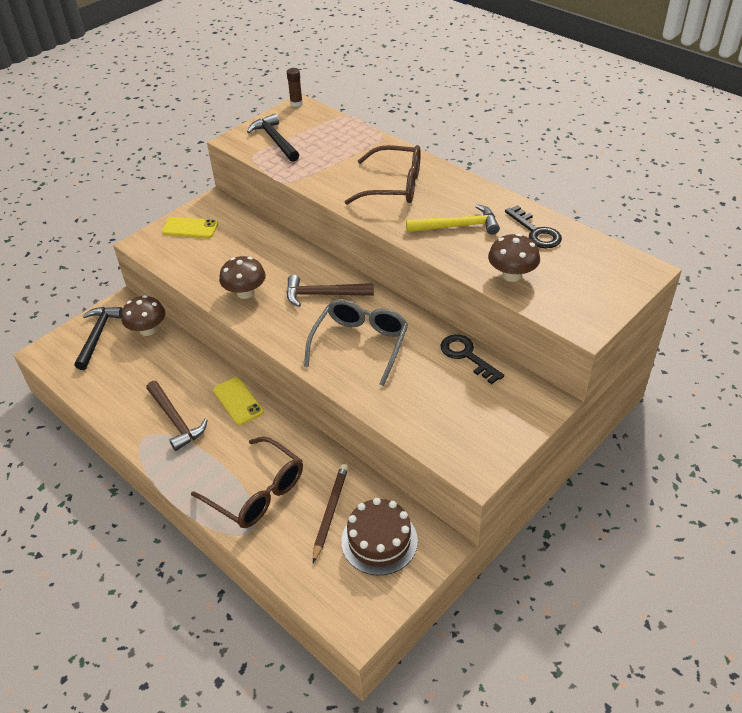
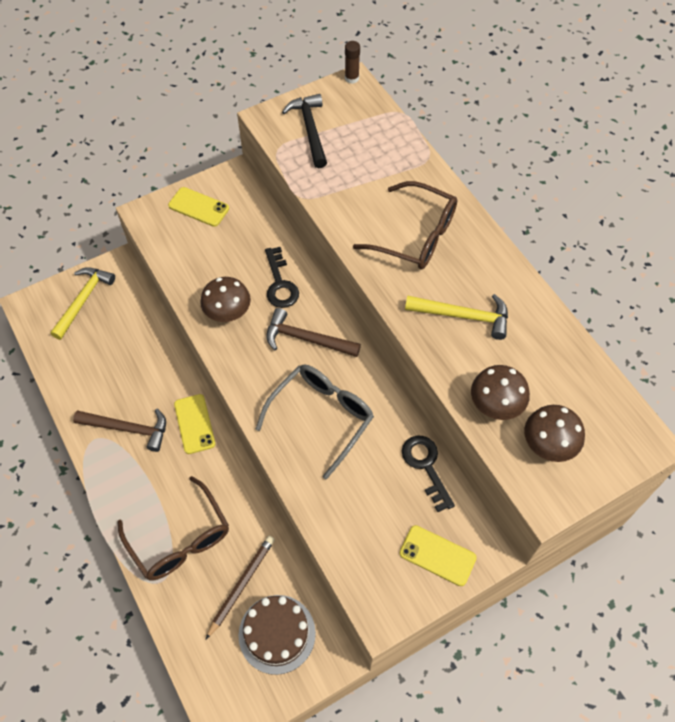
camera: 15 degrees right, 15 degrees up
black hammer [74,307,123,370] -> yellow hammer [50,267,115,340]
brown mushroom [121,295,165,336] -> brown mushroom moved to [524,405,585,462]
brown hammer [146,381,208,451] -> brown hammer turned 60 degrees counterclockwise [73,409,166,452]
black key [505,205,562,248] -> black key moved to [265,247,299,308]
none -> yellow phone [400,525,477,586]

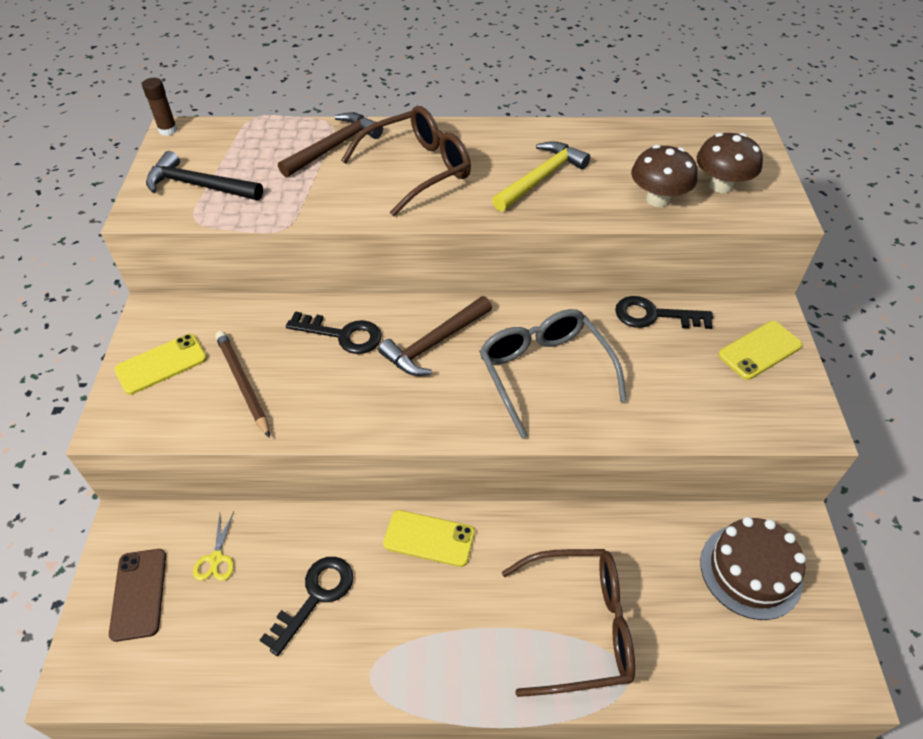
camera: 60 degrees left, 10 degrees down
yellow hammer [50,267,115,340] -> brown phone [109,549,166,642]
brown hammer [73,409,166,452] -> brown hammer moved to [278,112,383,178]
brown mushroom [200,277,251,322] -> none
brown pencil [205,536,275,640] -> brown pencil moved to [215,331,270,438]
none -> yellow scissors [193,512,234,581]
none -> black key [260,557,353,656]

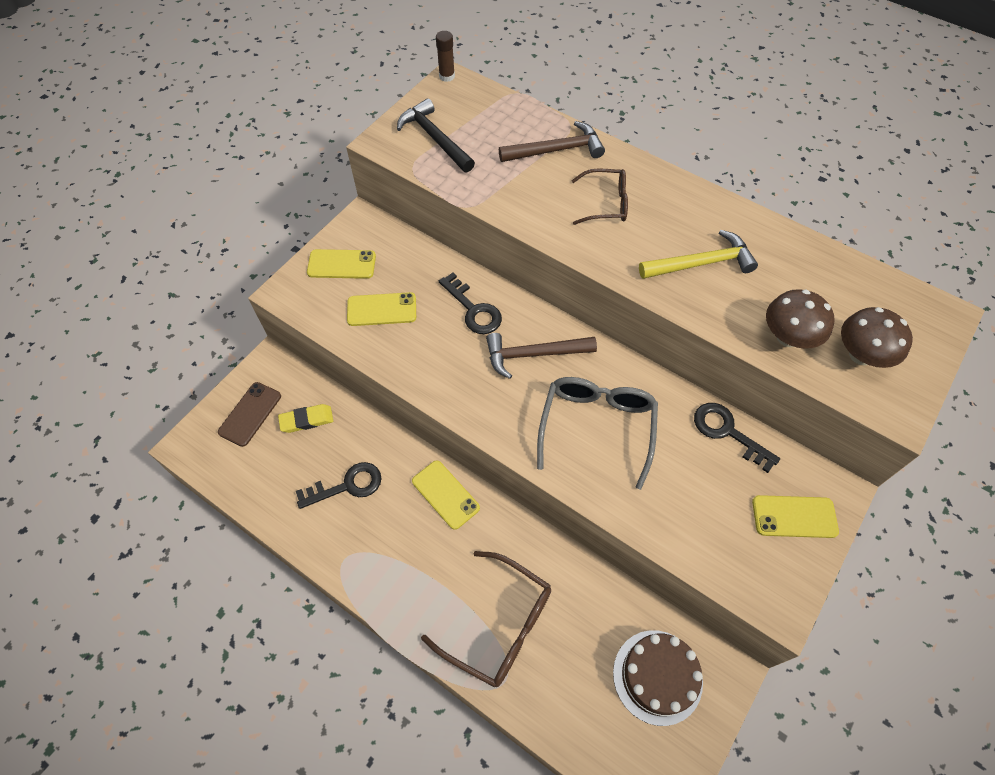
camera: 35 degrees right, 10 degrees up
yellow scissors [193,512,234,581] -> yellow eraser [278,404,333,433]
brown pencil [215,331,270,438] -> yellow phone [347,292,416,326]
brown glasses [341,106,471,216] -> brown glasses [571,169,628,225], size x0.62

